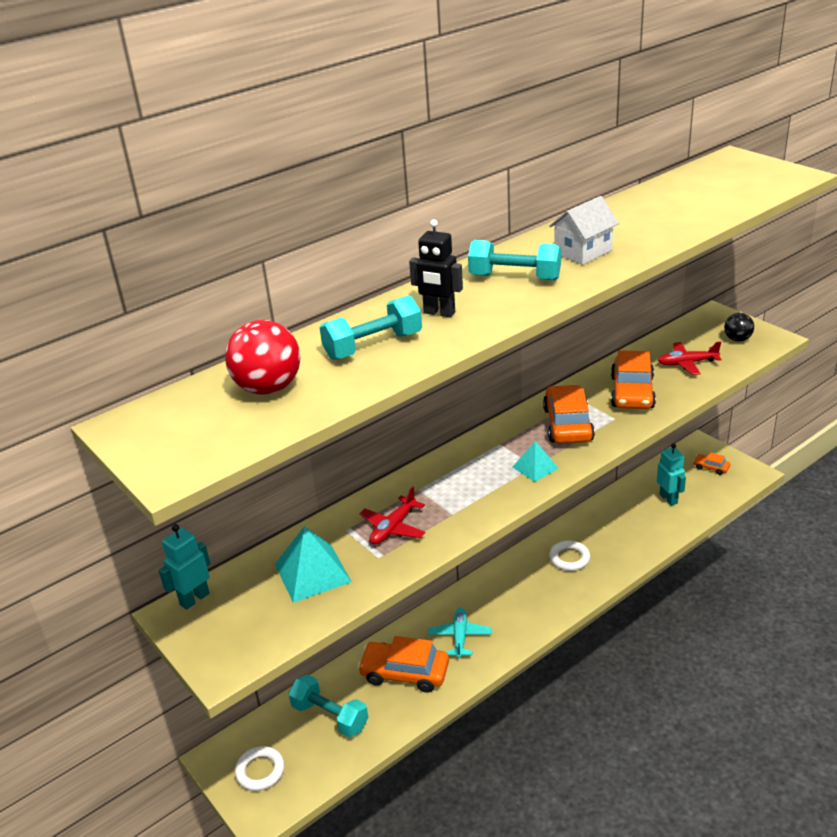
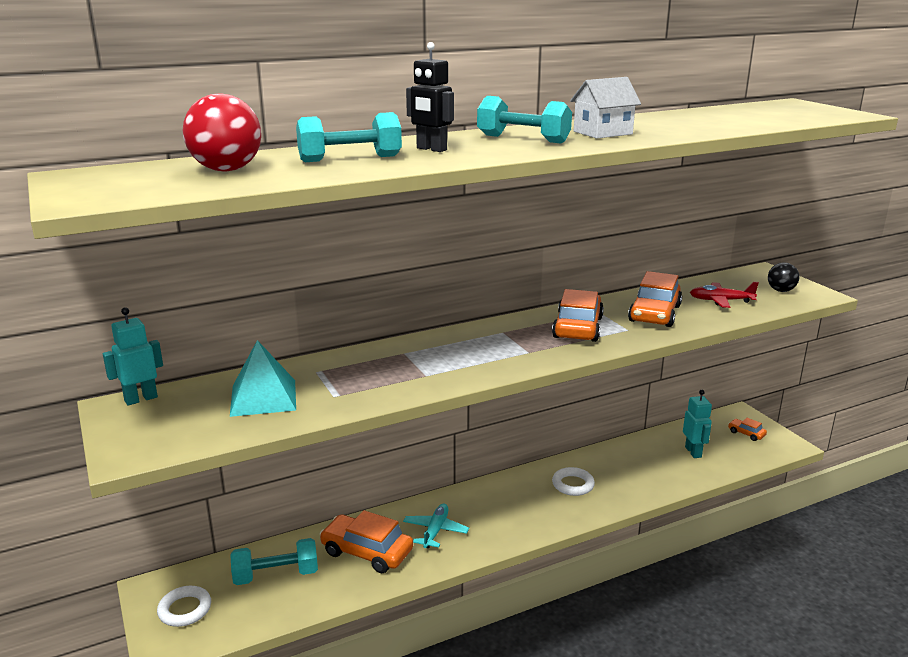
camera: 10 degrees right, 10 degrees down
turquoise dumbbell [288,675,368,737] -> turquoise dumbbell turned 60 degrees counterclockwise [230,538,318,585]
red plane [359,486,426,545] -> none
turquoise pyramid [513,441,558,482] -> none

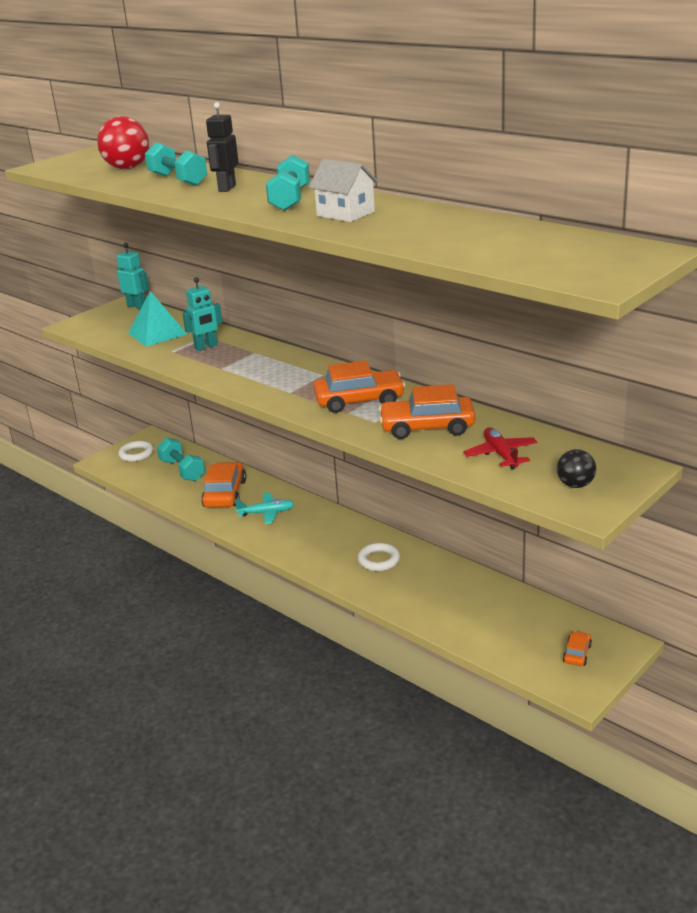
camera: 70 degrees right, 5 degrees up
turquoise robot [683,390,712,458] -> turquoise robot moved to [182,277,222,351]

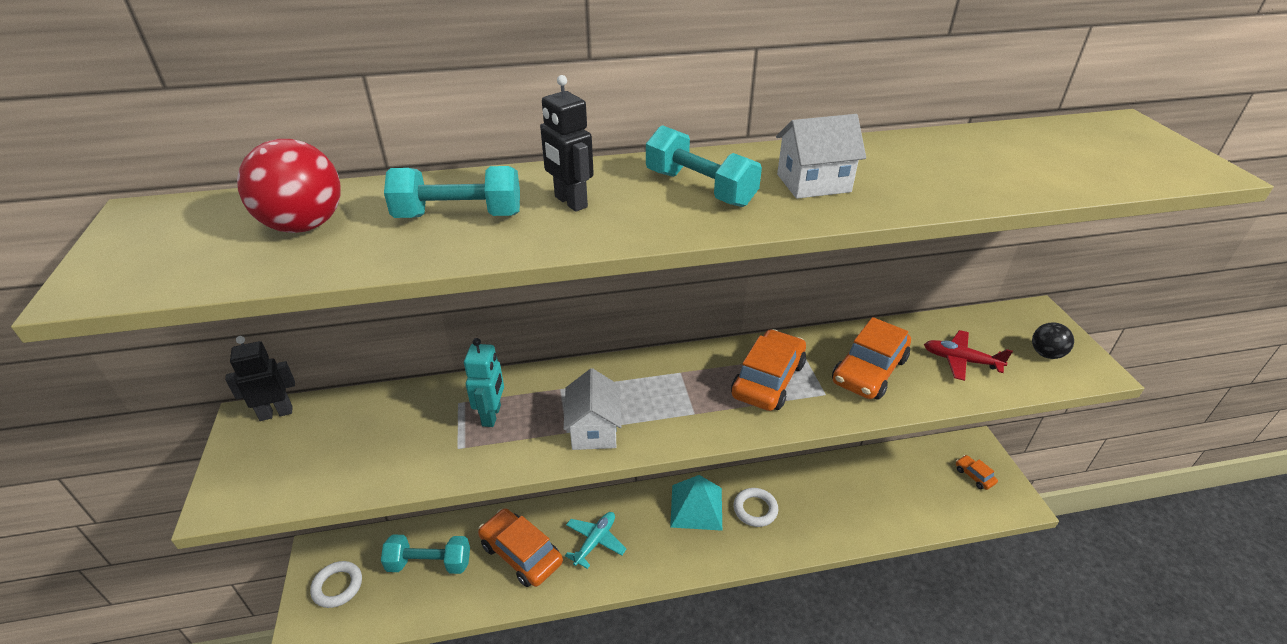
camera: 55 degrees left, 10 degrees up
turquoise robot [117,243,149,309] -> black robot [225,336,295,421]
turquoise pyramid [128,291,187,346] -> turquoise pyramid moved to [670,475,722,531]
none -> white house [564,368,622,450]

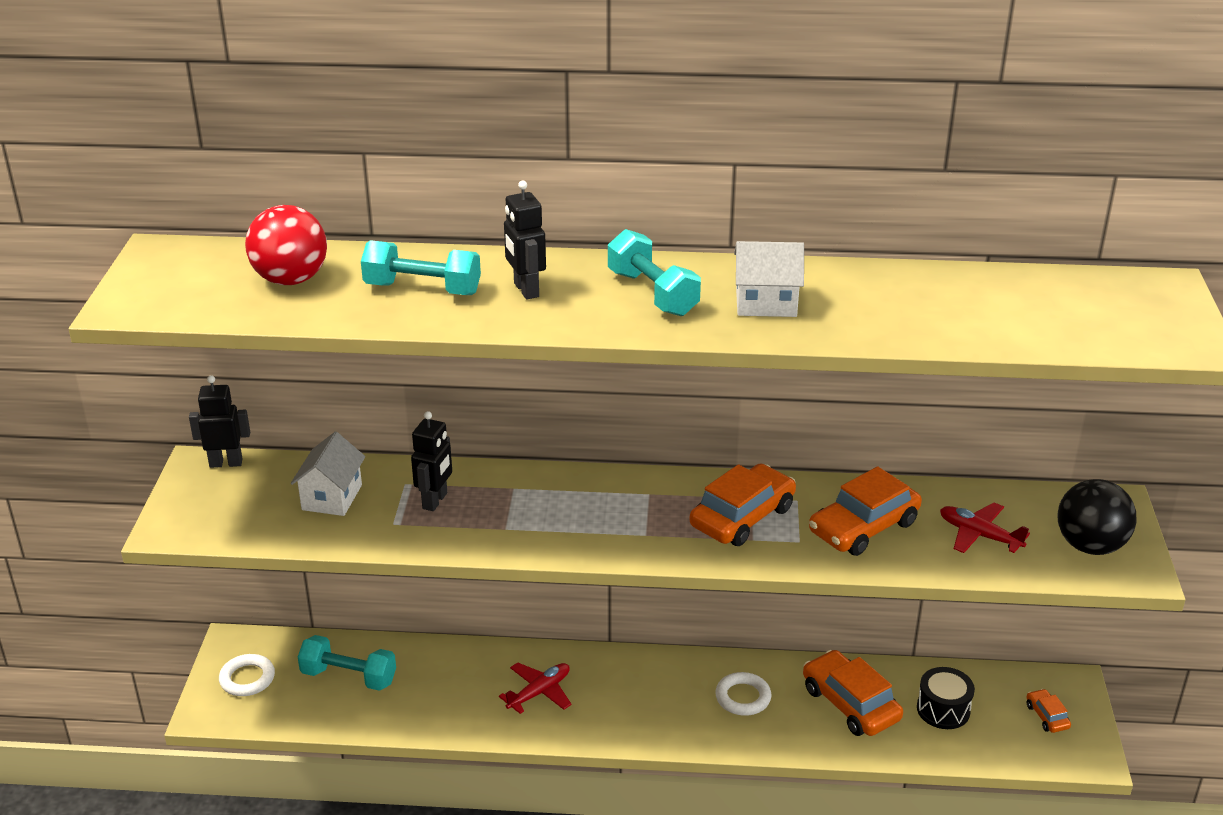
camera: 15 degrees right, 5 degrees down
turquoise robot [464,338,504,427] -> black robot [411,411,452,511]
orange car [478,508,563,587] -> orange car moved to [803,650,903,736]
white house [564,368,622,450] -> white house moved to [291,432,365,516]
turquoise plane [565,512,626,569] -> red plane [499,662,572,714]
turquoise pyramid [670,475,722,531] -> none
black ball [1032,322,1074,359] -> black ball [1058,479,1136,555], size x1.70
none -> black drum [917,667,975,729]

